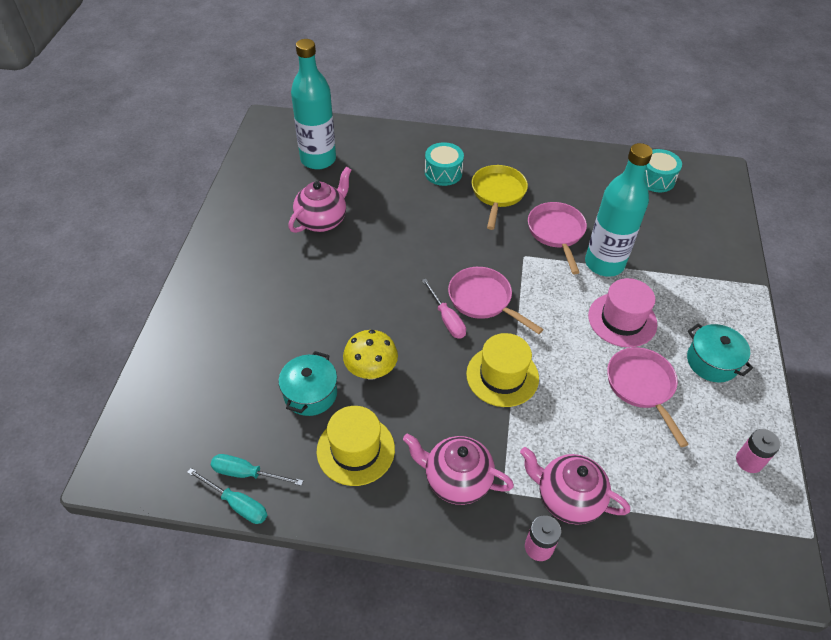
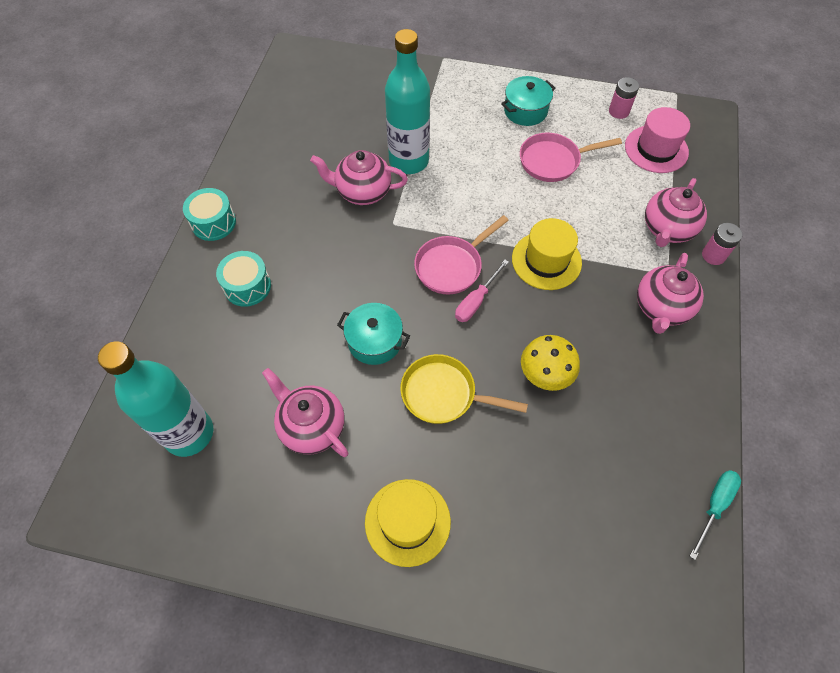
camera: 85 degrees left, 10 degrees up
turquoise screwdriver [211,454,303,486] -> none
turquoise pot [278,351,337,416] -> turquoise pot moved to [337,303,410,365]
yellow hat [317,406,395,486] -> yellow hat moved to [365,479,451,567]
pink screwdriver [422,279,466,339] -> pink screwdriver turned 150 degrees clockwise [455,260,509,322]
yellow pan [472,165,528,230] -> yellow pan moved to [400,354,528,424]
pink pan [528,202,587,274] -> pink teapot [310,150,408,205]
pink hat [588,278,657,347] -> pink hat moved to [625,107,690,173]
turquoise drum [644,149,682,192] -> turquoise drum moved to [183,188,236,241]

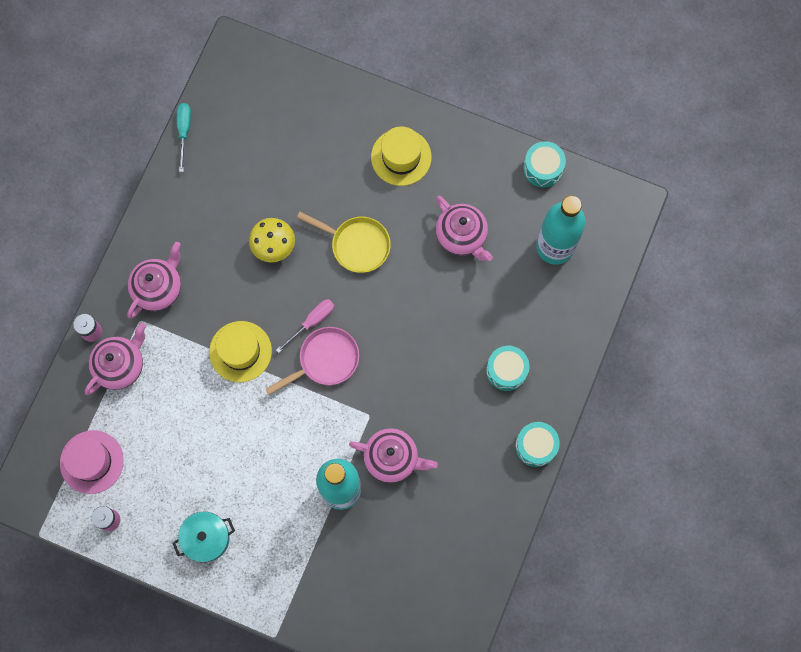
camera: 170 degrees left, 15 degrees up
turquoise pot [337,303,410,365] -> none
pink pan [520,133,622,182] -> none
turquoise screwdriver [690,470,741,560] -> turquoise screwdriver turned 135 degrees clockwise [177,103,191,172]
none -> turquoise drum [523,141,566,188]

